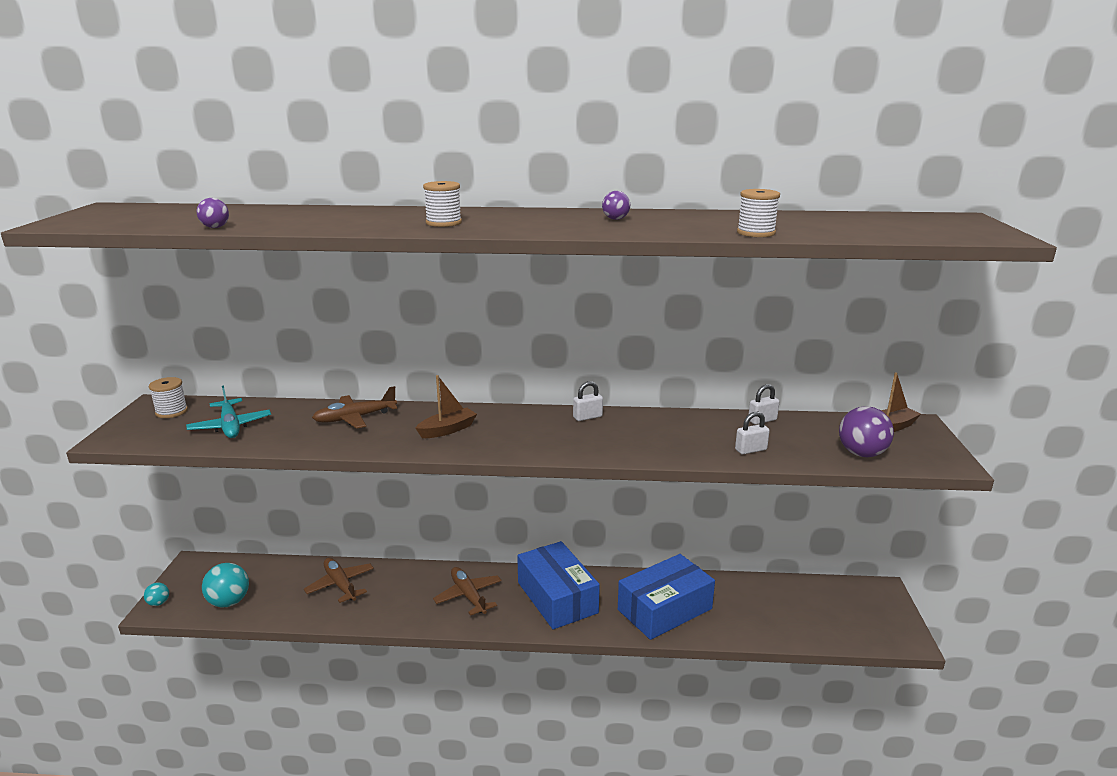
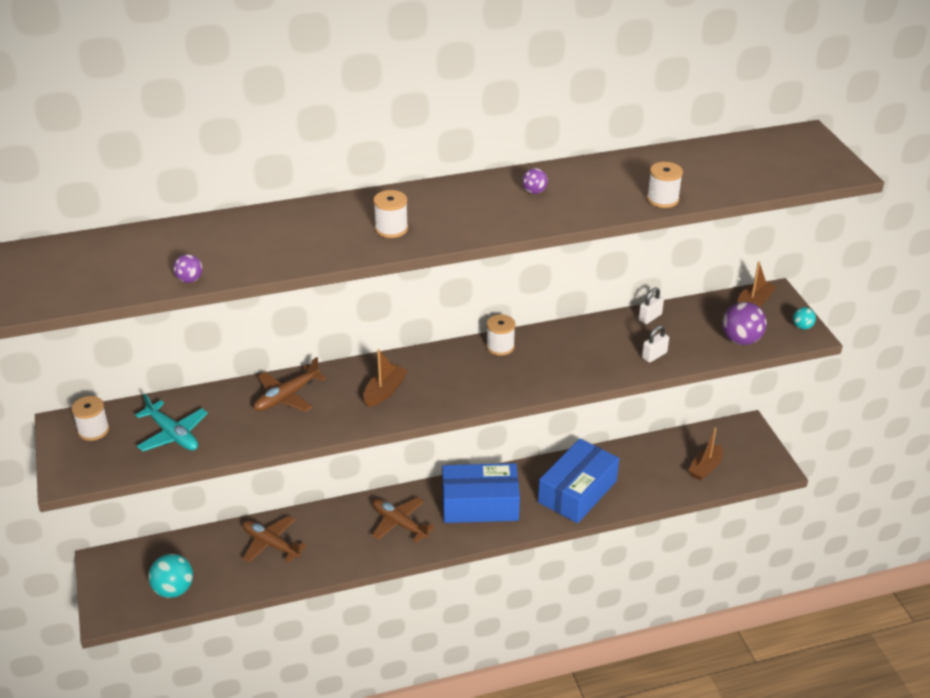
camera: 20 degrees left, 15 degrees up
turquoise ball [144,582,169,606] -> turquoise ball moved to [793,307,816,330]
blue box [517,541,600,629] -> blue box turned 45 degrees counterclockwise [442,463,520,523]
white padlock [573,381,603,421] -> white spool [486,314,515,356]
none -> brown boat [688,428,723,481]

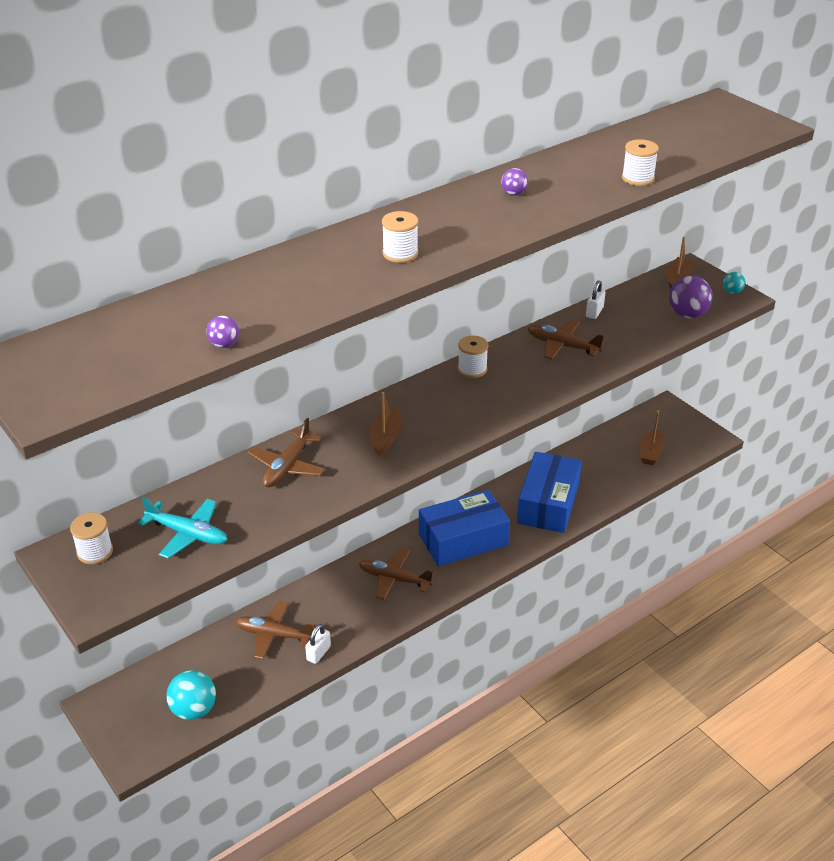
camera: 20 degrees left, 0 degrees up
white padlock [642,325,669,363] -> white padlock moved to [305,624,331,664]
none -> brown plane [528,320,605,360]

